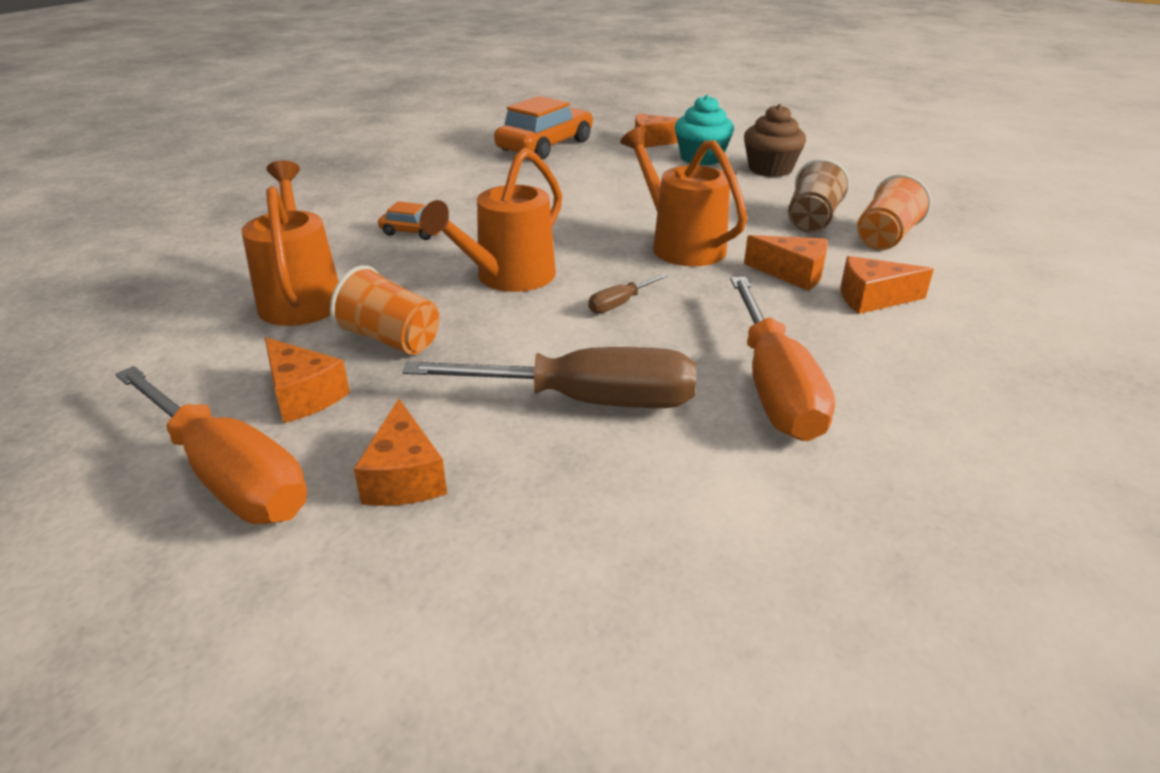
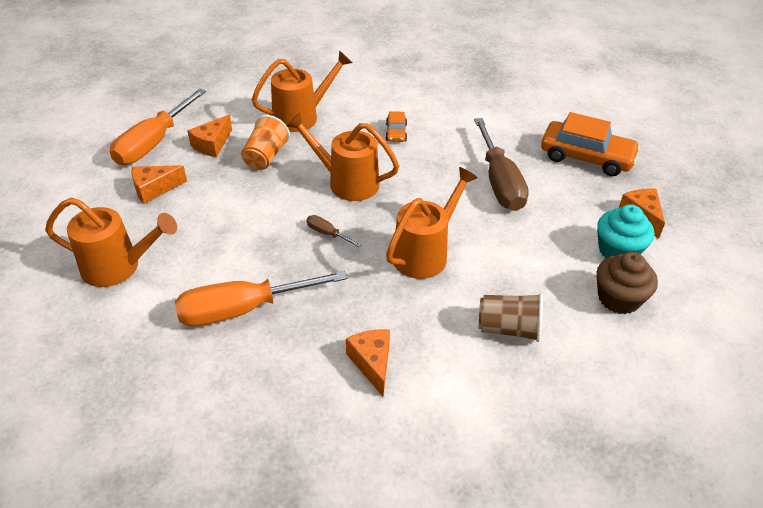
camera: 75 degrees right, 10 degrees up
brown screwdriver [403,347,696,408] -> brown screwdriver moved to [474,118,529,211]
orange cheese [744,235,828,291] -> none
orange cup [857,174,932,250] -> none
none -> orange watering can [45,198,177,287]

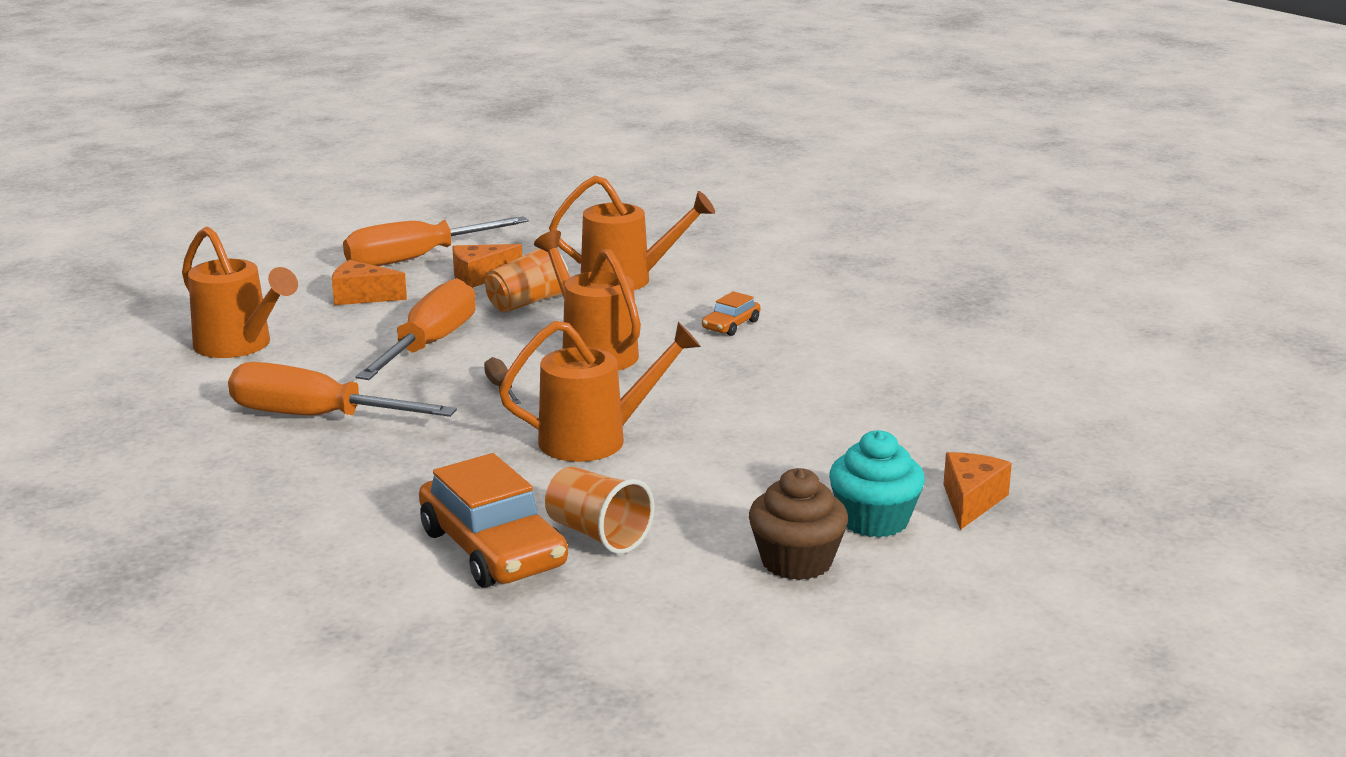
camera: 35 degrees right, 20 degrees down
orange cheese [346,329,390,396] -> none
brown screwdriver [474,118,529,211] -> none
brown cup [479,293,543,342] -> orange cup [545,467,655,554]
orange car [541,112,640,176] -> orange car moved to [419,453,568,588]
none -> orange screwdriver [355,278,476,380]

